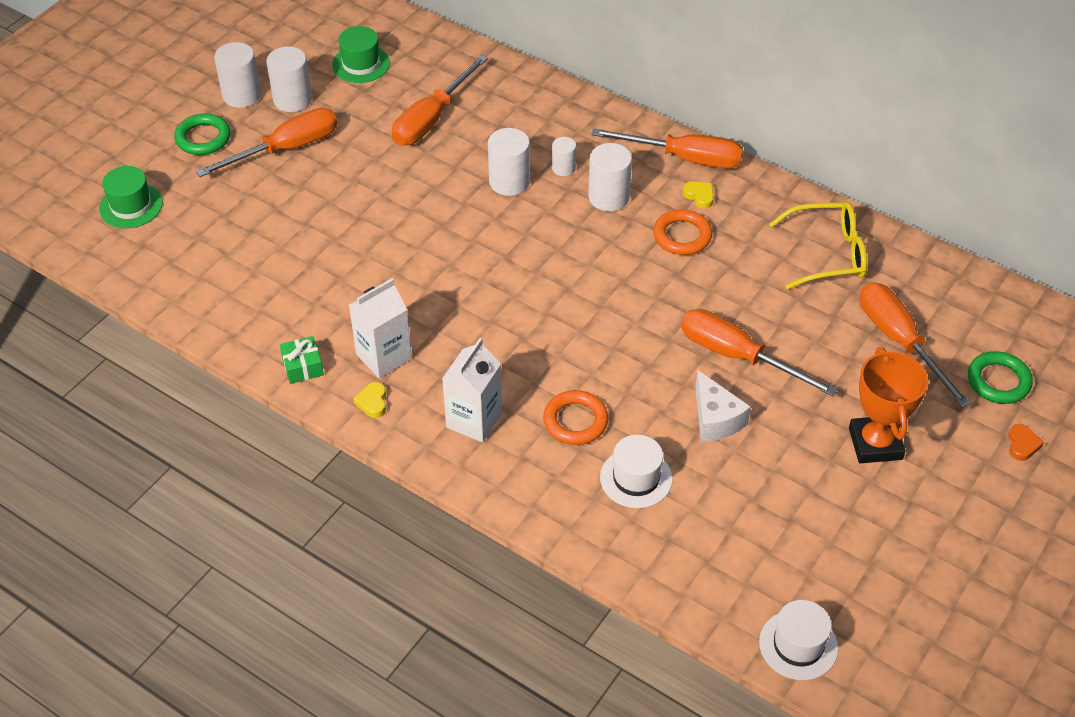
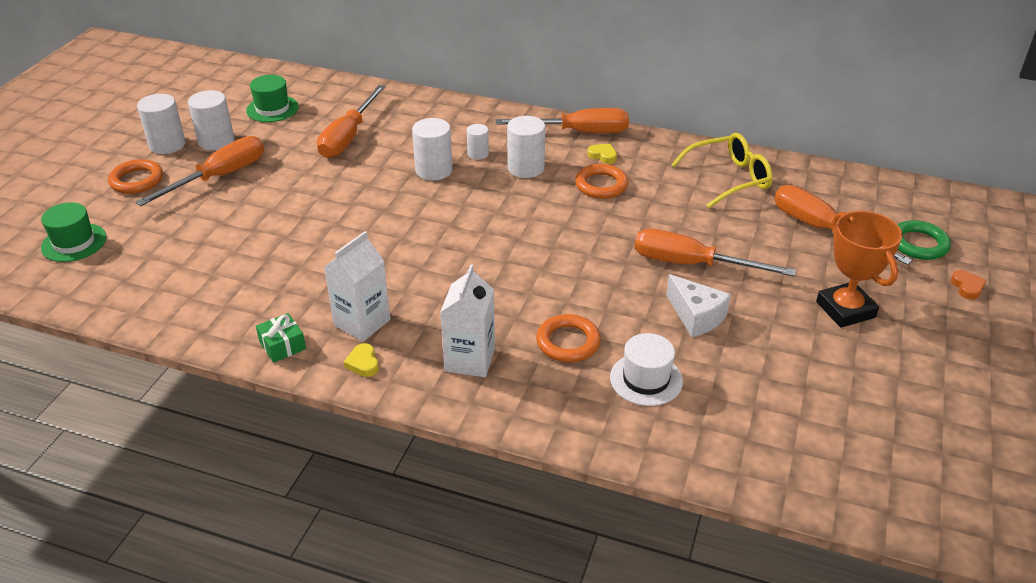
camera: 15 degrees left, 10 degrees down
green ring [174,114,231,155] -> orange ring [108,159,163,194]
white hat [759,600,838,680] -> none

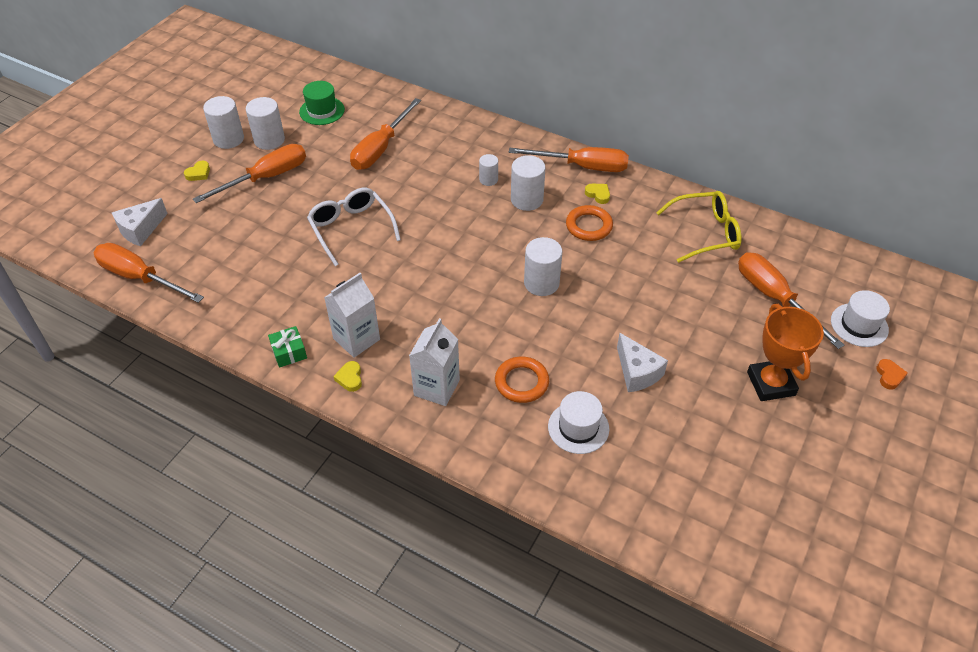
camera: 10 degrees right, 10 degrees up
green hat [41,202,107,262] -> white cheese [112,198,168,246]
orange ring [108,159,163,194] -> yellow heart [184,161,210,181]
white cylinder [412,118,453,181] -> white cylinder moved to [524,237,563,296]
orange screwdriver [635,229,796,276] -> orange screwdriver moved to [94,243,204,303]
green ring [897,220,951,260] -> white hat [831,290,890,347]
none -> white glasses [307,188,401,266]

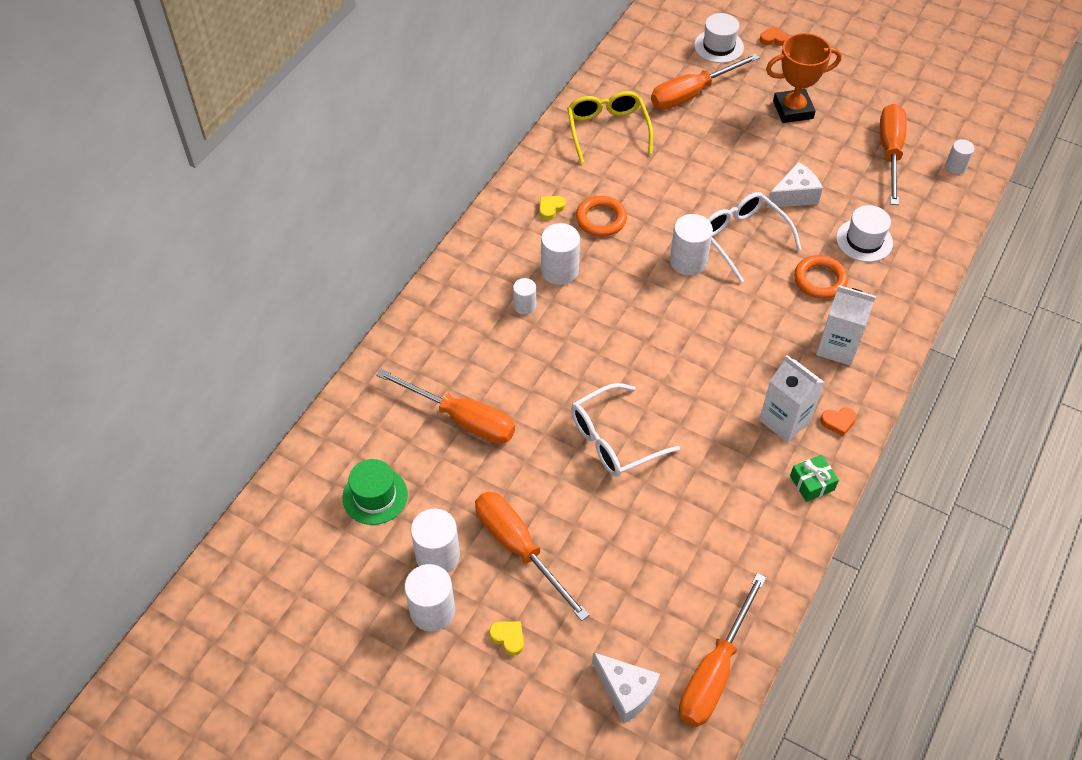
camera: 90 degrees left, 5 degrees up
yellow heart [333,361,362,392] -> orange heart [820,408,856,436]
orange screwdriver [509,147,629,172] -> orange screwdriver moved to [880,104,907,205]
none -> white glasses [707,192,802,283]
none -> white cylinder [946,139,975,174]

